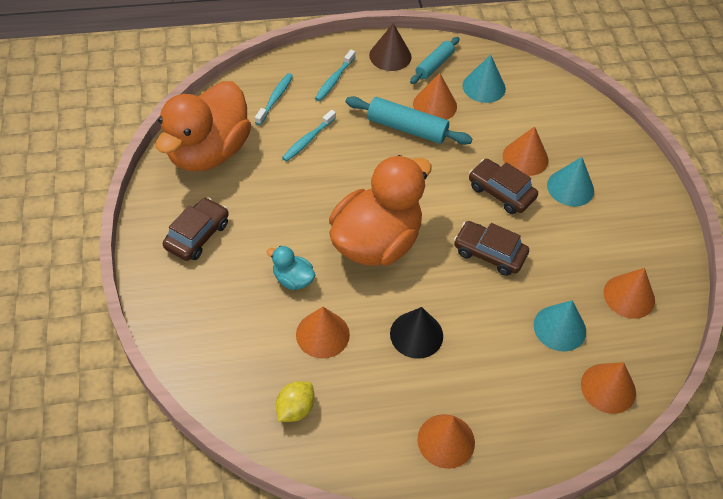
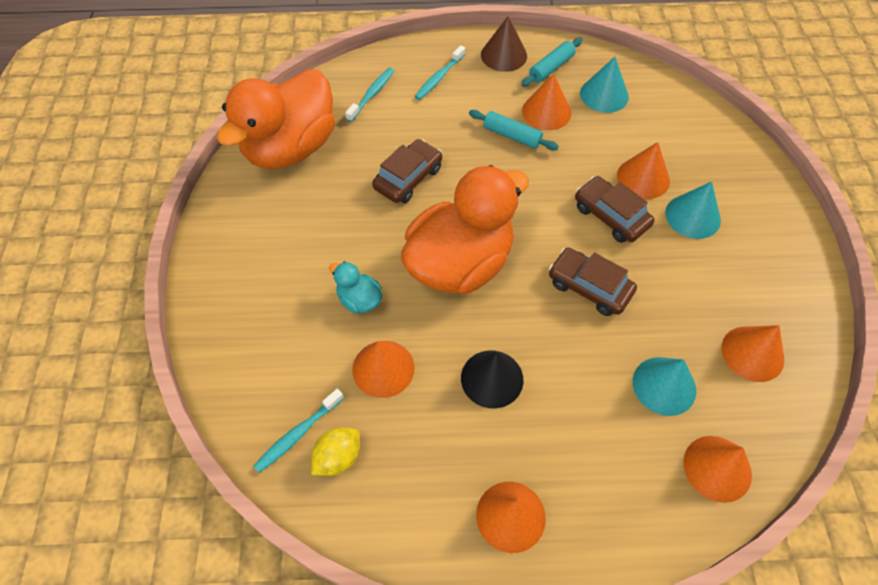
camera: 10 degrees right, 5 degrees up
brown car [163,197,229,261] -> brown car moved to [372,139,442,203]
turquoise toothbrush [282,110,336,162] -> turquoise toothbrush moved to [254,389,344,473]
turquoise rolling pin [346,96,472,145] -> turquoise rolling pin [469,110,559,150], size x0.66

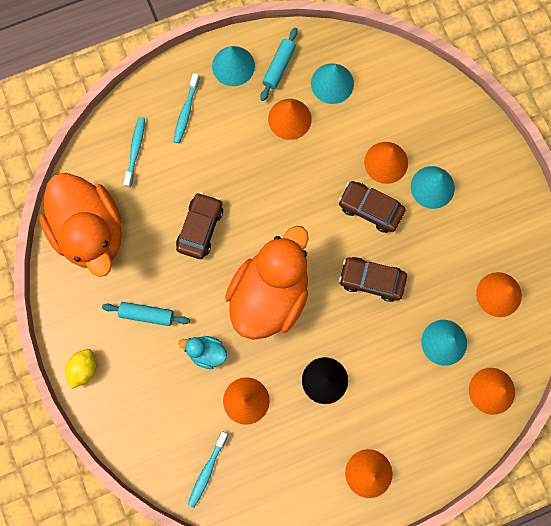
camera: 20 degrees left, 20 degrees up
orange duck [217,69,335,169] -> orange duck turned 45 degrees counterclockwise [39,173,122,277]
yellow lemon [311,427,360,476] -> yellow lemon moved to [65,349,96,389]
turquoise rolling pin [469,110,559,150] -> turquoise rolling pin moved to [102,302,190,326]
brown cone [481,16,527,72] -> turquoise cone [212,46,255,86]

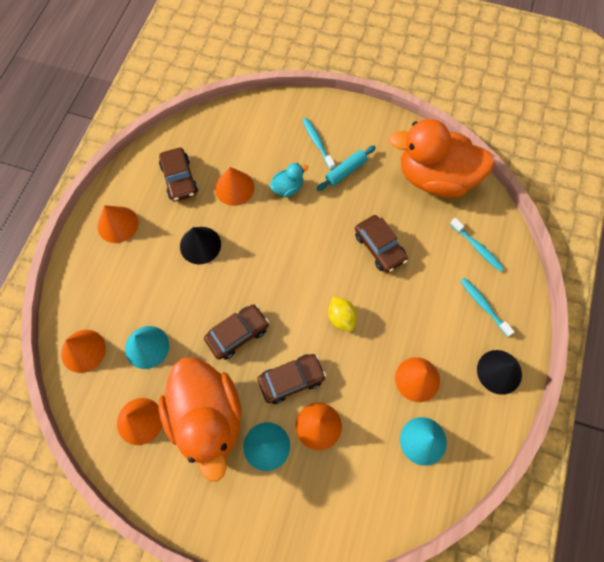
camera: 130 degrees right, 10 degrees down
yellow lemon [65,349,96,389] -> yellow lemon moved to [328,297,357,331]
turquoise toothbrush [188,431,228,508] -> turquoise toothbrush moved to [303,118,335,170]
turquoise cone [212,46,255,86] -> black cone [477,350,522,395]
orange duck [225,226,309,340] -> orange duck moved to [158,358,242,482]
turquoise rolling pin [260,28,298,101] -> none
none -> brown car [159,148,198,202]

